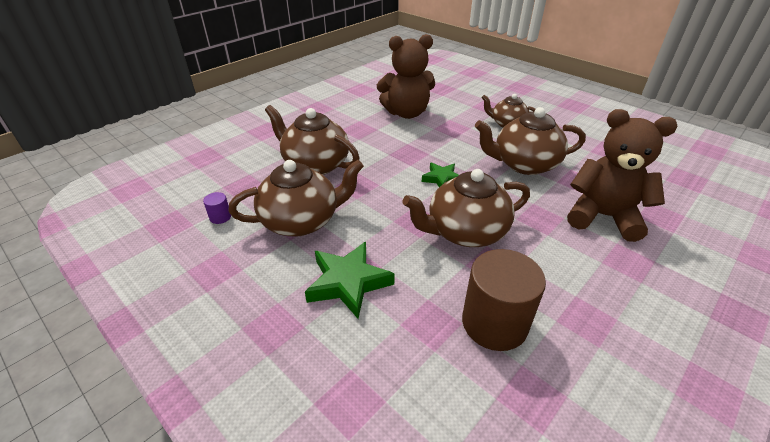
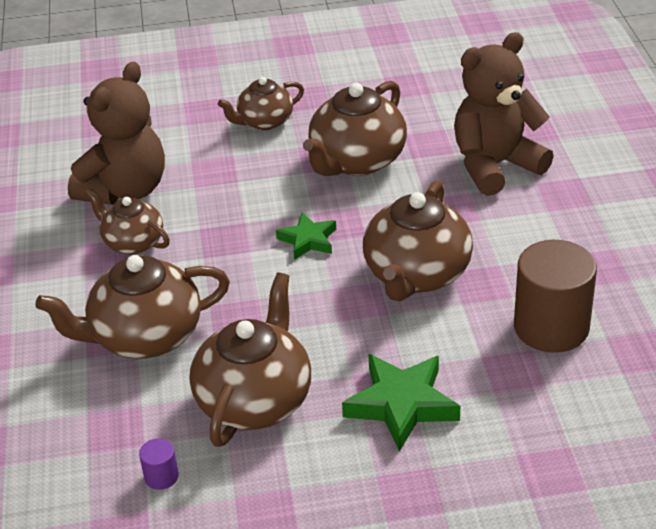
camera: 50 degrees left, 0 degrees up
none -> brown teapot [86,188,170,254]

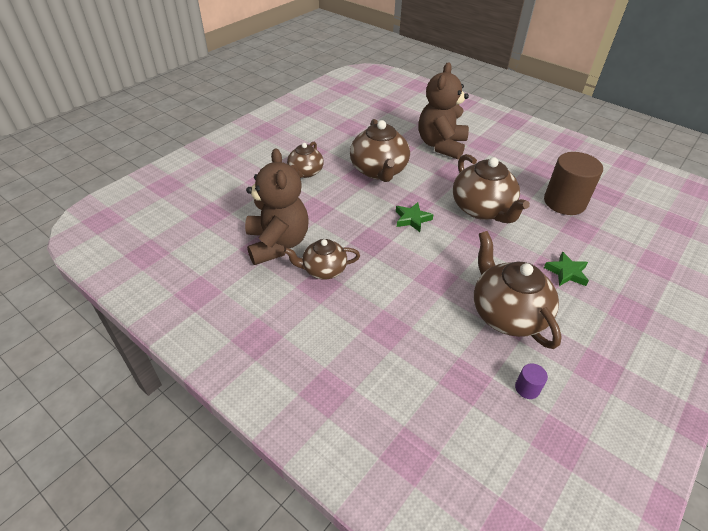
camera: 45 degrees left, 5 degrees up
brown teapot [35,255,230,359] -> none
green star [342,354,460,452] -> green star [544,251,589,286], size x0.61

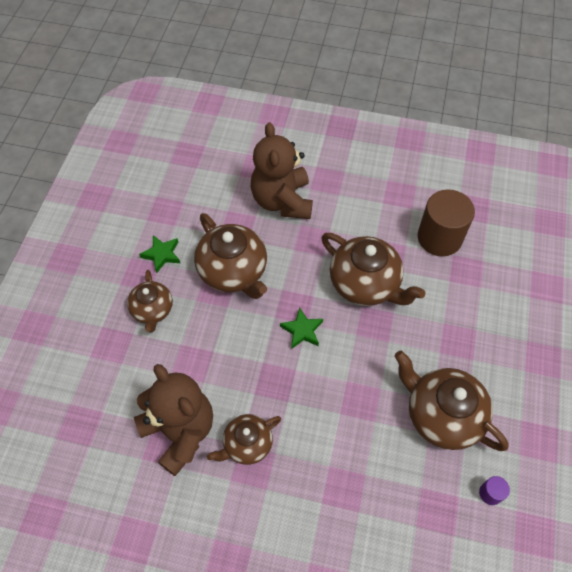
camera: 25 degrees left, 15 degrees up
green star [544,251,589,286] -> green star moved to [139,235,180,273]

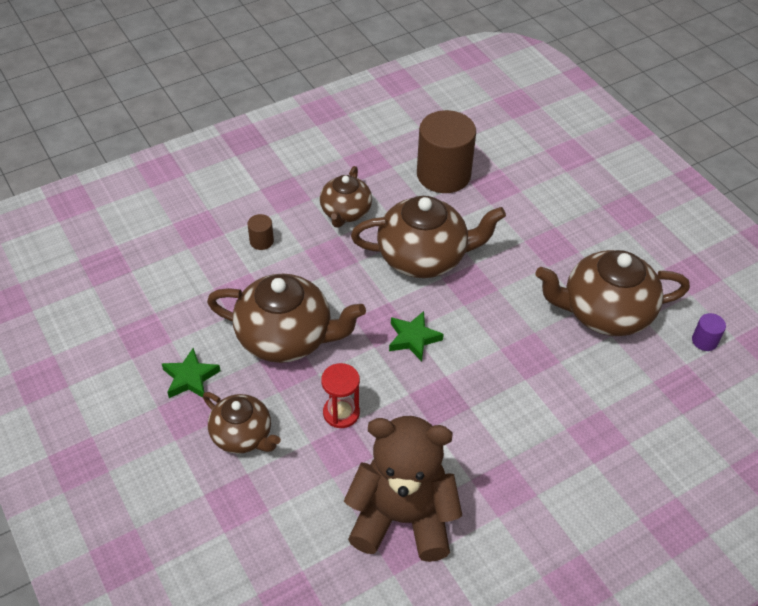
camera: 45 degrees left, 10 degrees down
brown teapot [207,414,281,465] -> brown teapot moved to [320,166,372,228]
brown teddy bear [251,122,313,219] -> brown cylinder [247,214,274,250]
none -> red hourglass [321,363,360,428]

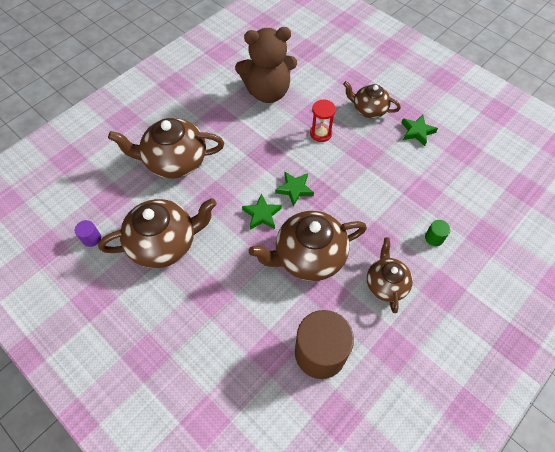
camera: 165 degrees right, 10 degrees up
brown teapot [207,274,366,363] -> brown teapot moved to [108,118,224,178]
brown cylinder [247,214,274,250] -> green cylinder [425,220,450,246]
none -> green star [242,194,282,230]

